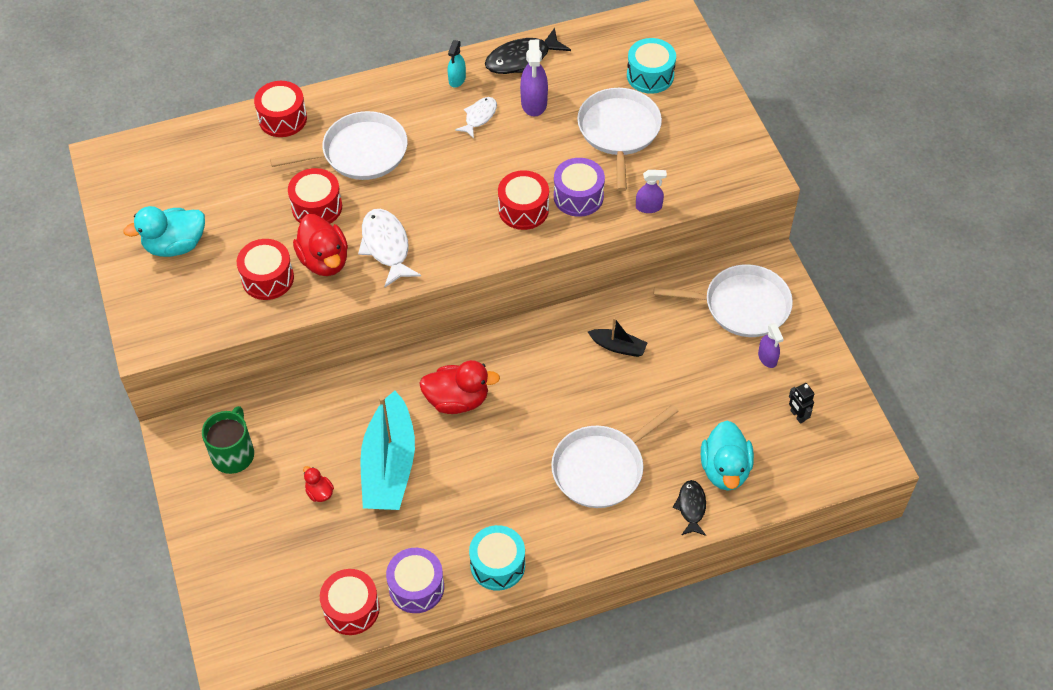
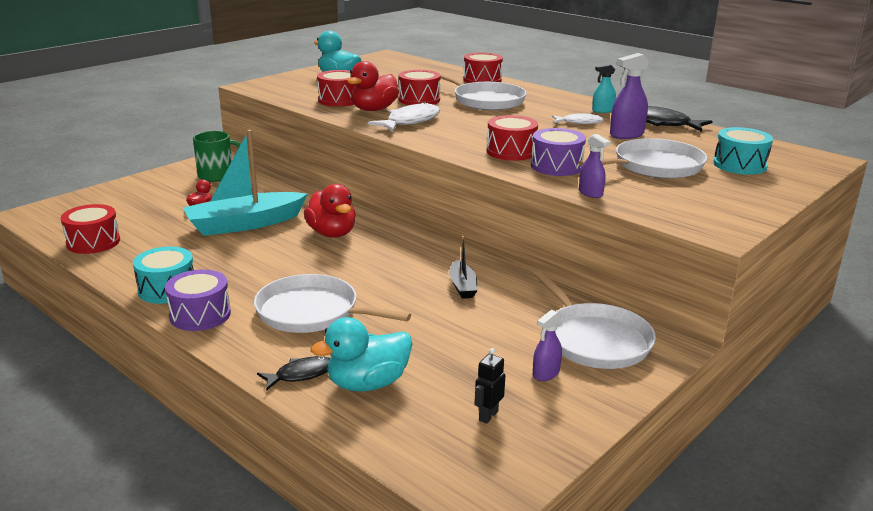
camera: 60 degrees right, 30 degrees down
purple drum [386,548,444,613] -> purple drum moved to [165,269,231,331]

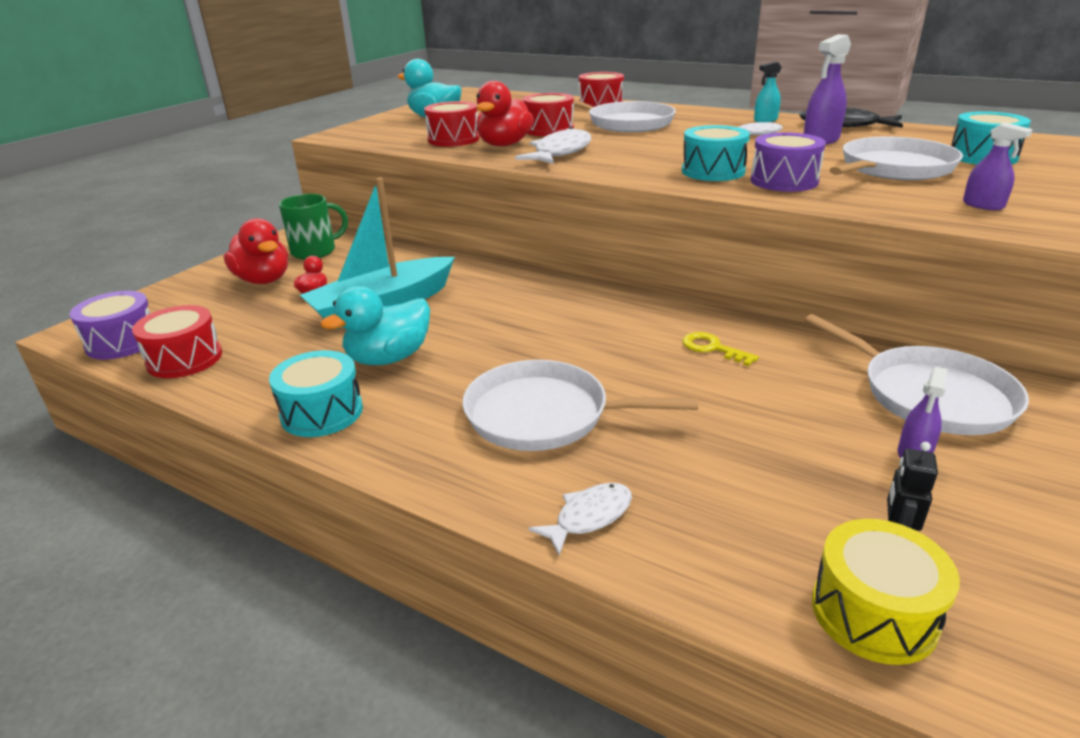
camera: 10 degrees left, 5 degrees up
purple drum [165,269,231,331] -> purple drum moved to [70,291,151,360]
black fish [257,356,330,391] -> white fish [529,483,632,555]
red duck [304,184,356,238] -> red duck moved to [224,218,288,284]
turquoise duck [311,317,412,392] -> turquoise duck moved to [321,286,430,365]
black boat [449,236,478,299] -> yellow key [682,332,759,366]
red drum [487,115,538,161] -> turquoise drum [682,125,750,181]
purple spray bottle [579,134,610,198] -> purple spray bottle moved to [963,122,1033,210]
none -> yellow drum [812,519,960,665]

